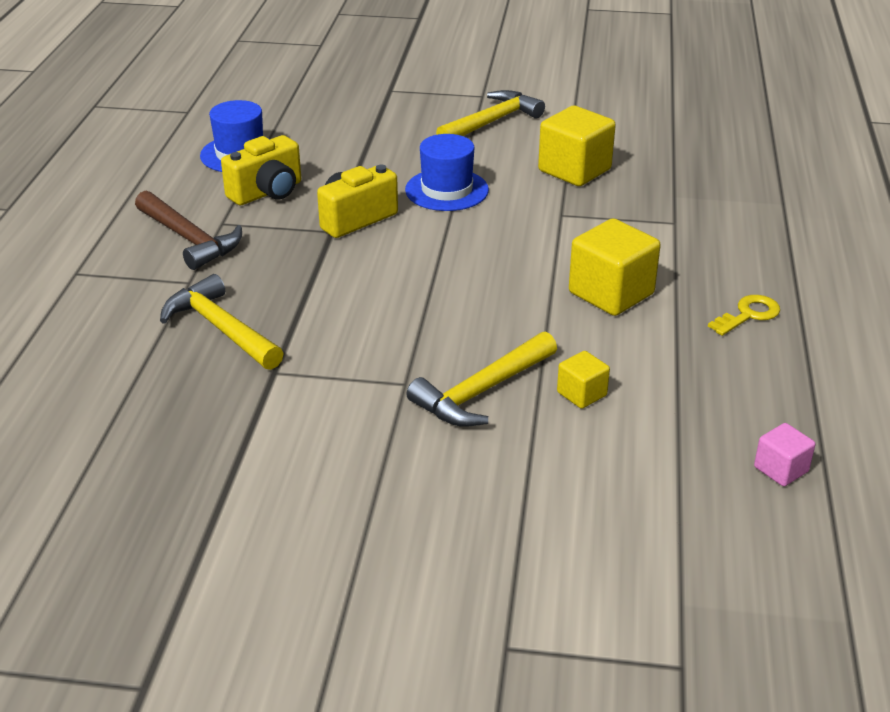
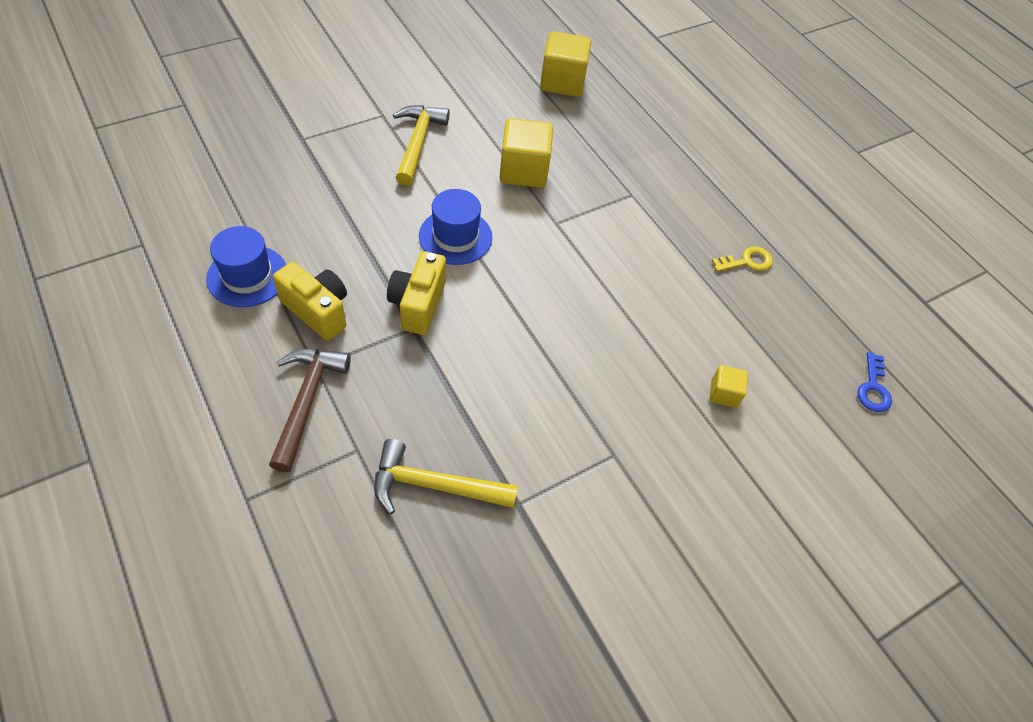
camera: 45 degrees left, 20 degrees up
brown hammer [135,191,242,270] -> brown hammer turned 90 degrees counterclockwise [269,349,351,472]
yellow camera [221,135,301,205] -> yellow camera turned 60 degrees counterclockwise [273,262,347,341]
yellow hammer [406,331,557,427] -> none
yellow cube [569,218,661,316] -> yellow cube moved to [540,31,591,97]
yellow key [708,295,780,336] -> yellow key turned 60 degrees clockwise [712,246,773,272]
pink cube [754,423,815,486] -> blue key [857,352,892,412]

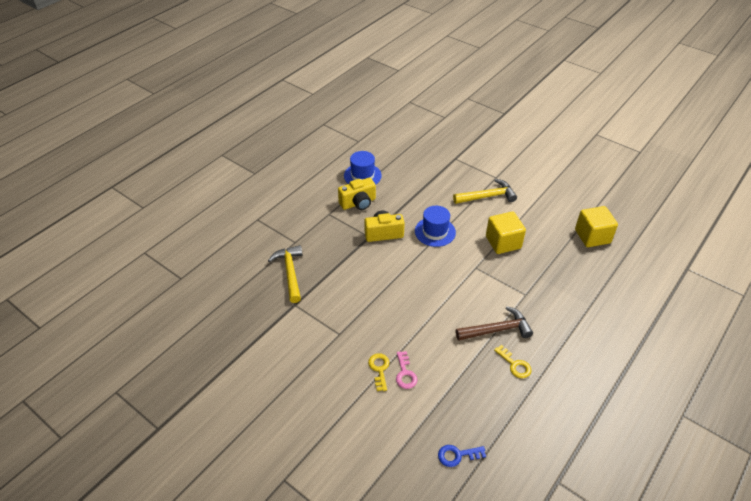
camera: 75 degrees right, 10 degrees down
brown hammer [269,349,351,472] -> brown hammer moved to [456,306,533,341]
yellow camera [273,262,347,341] -> yellow camera turned 45 degrees clockwise [338,178,376,210]
yellow cube [709,365,748,408] -> pink key [396,351,417,389]
none -> yellow key [368,353,389,391]

